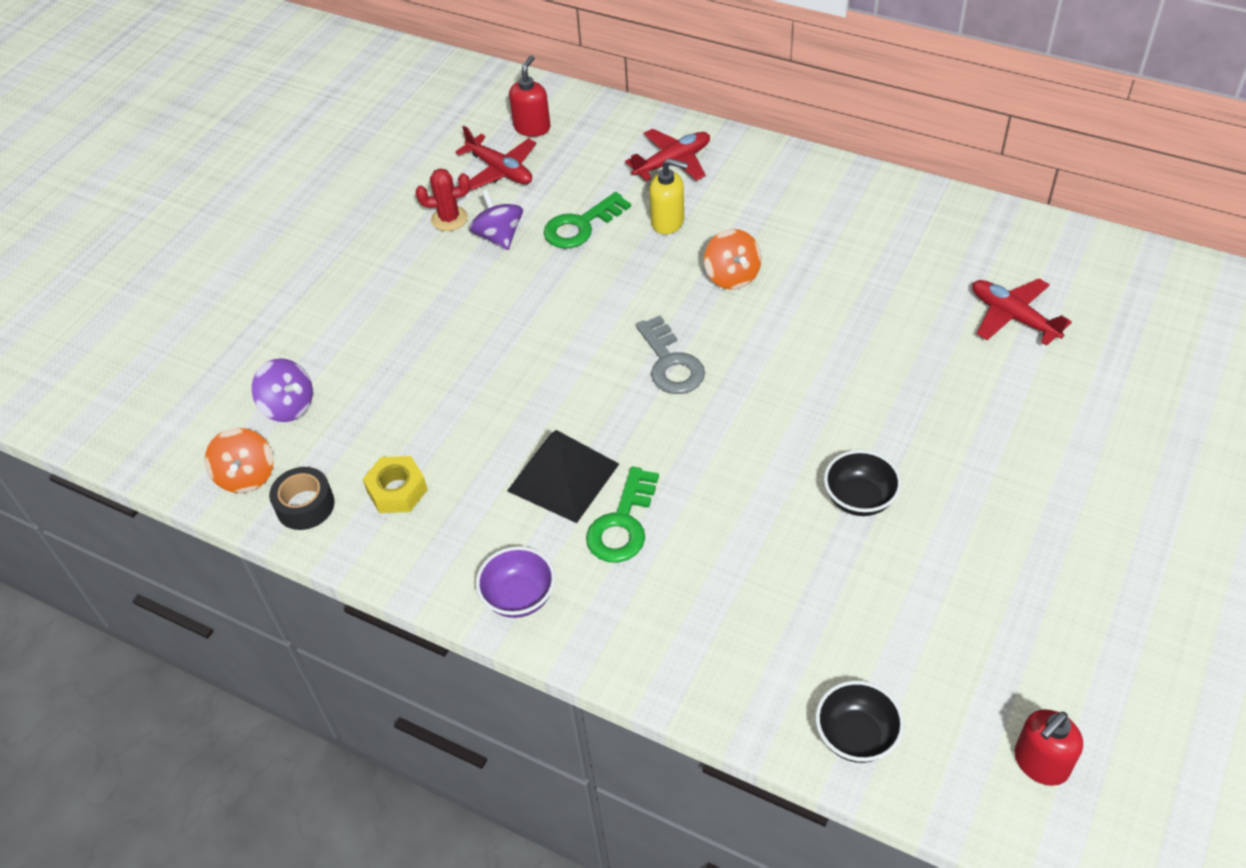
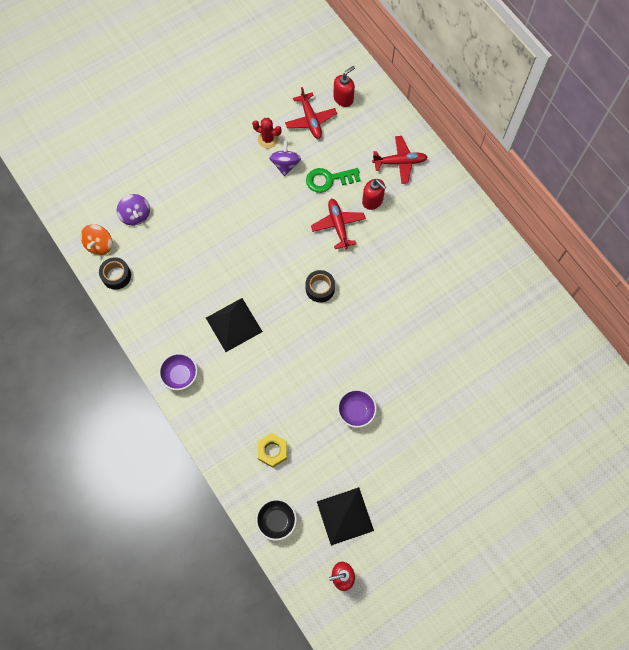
camera: 25 degrees right, 20 degrees up
yellow nut [363,456,428,513] -> yellow nut moved to [258,433,287,468]
green key [586,467,659,563] -> none
grey key [636,316,705,394] -> black tape [306,270,335,302]
yellow soap dispenser [649,158,688,234] -> red soap dispenser [362,179,386,210]
orange spinning top [704,229,761,290] -> none
black bowl [824,450,902,516] -> purple bowl [337,389,377,428]
red plane [972,279,1072,346] -> red plane moved to [311,199,366,249]
none -> black pyramid [317,487,374,546]

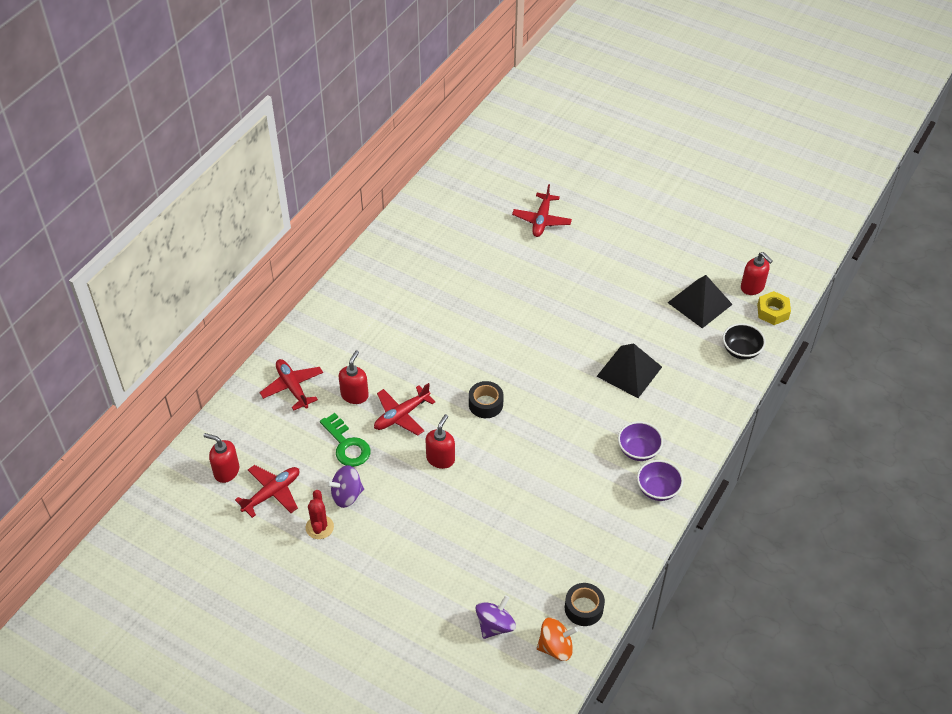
camera: 115 degrees left, 20 degrees down
black pyramid [206,298,263,352] -> black pyramid moved to [596,343,662,398]
yellow nut [258,433,287,468] -> yellow nut moved to [757,291,791,325]
purple bowl [337,389,377,428] -> purple bowl moved to [618,421,663,461]
none -> red soap dispenser [426,414,455,469]
none -> red plane [512,184,572,237]

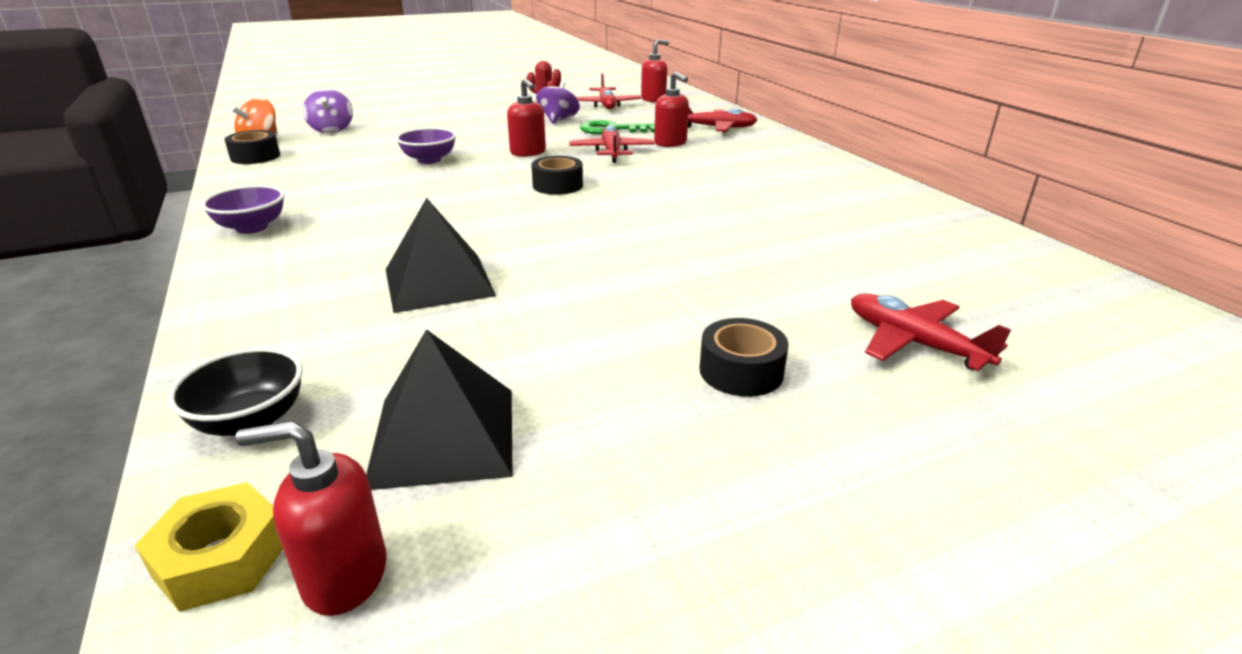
camera: 125 degrees right, 20 degrees down
purple bowl [618,421,663,461] -> purple bowl moved to [396,127,456,164]
none -> black tape [700,318,789,397]

